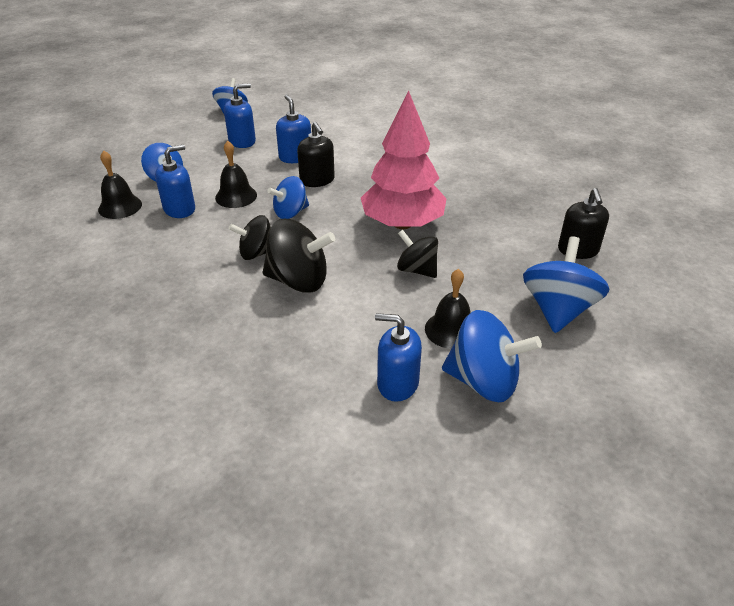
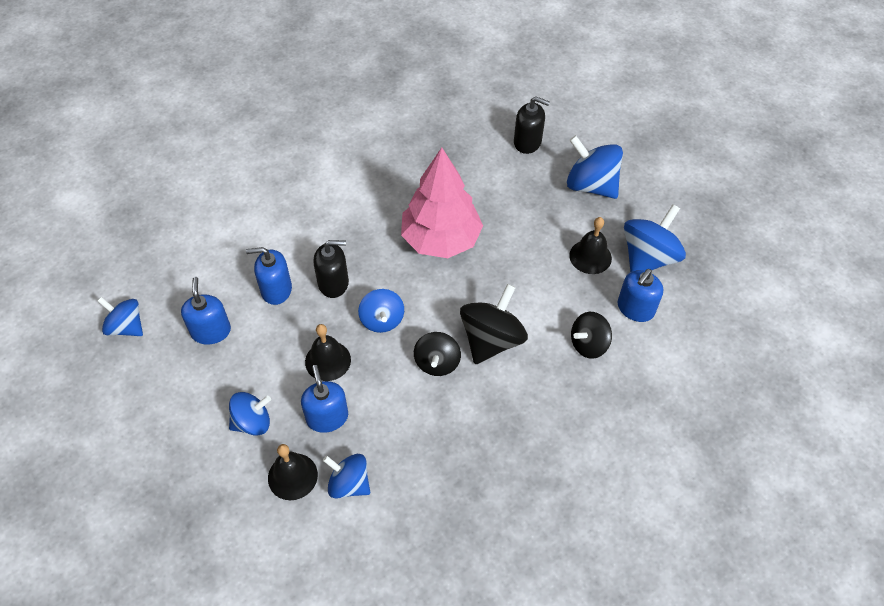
camera: 70 degrees left, 15 degrees up
black spinning top [397,230,438,278] -> black spinning top moved to [571,312,612,359]
none -> blue spinning top [323,454,370,499]

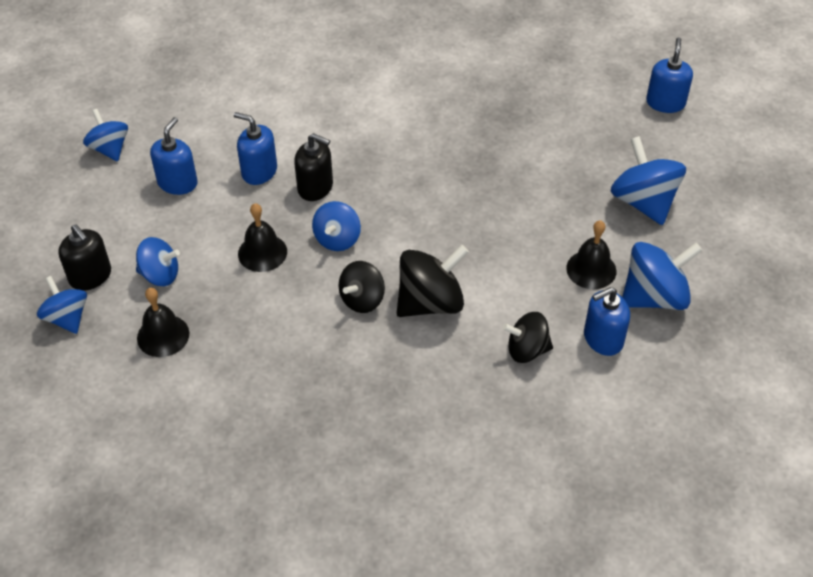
camera: 30 degrees right, 5 degrees down
blue soap dispenser [301,365,348,433] -> blue soap dispenser moved to [646,37,693,113]
blue spinning top [323,454,370,499] -> blue spinning top moved to [37,276,87,334]
pink tree [401,148,483,258] -> none
black soap dispenser [514,97,550,154] -> black soap dispenser moved to [58,225,111,291]

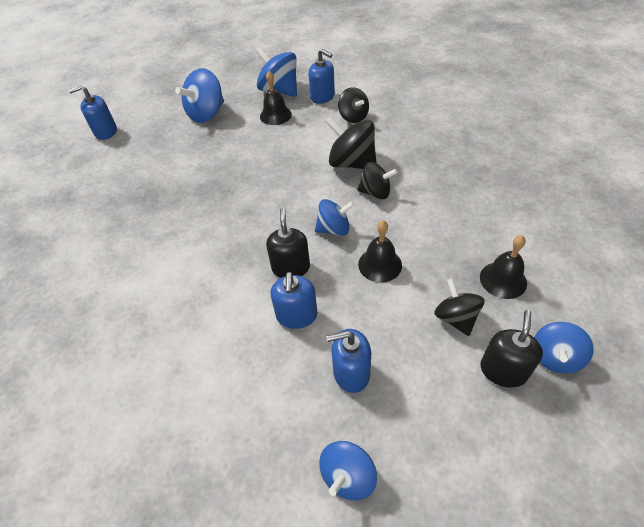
camera: 115 degrees left, 0 degrees up
blue spinning top [136,237,180,286] -> black spinning top [434,278,484,336]

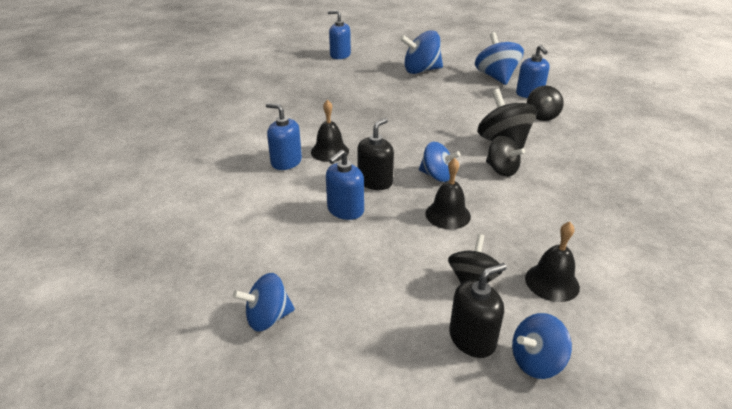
camera: 35 degrees right, 15 degrees down
black bell [260,71,292,125] -> black bell moved to [311,100,349,162]
blue soap dispenser [326,329,371,393] -> blue soap dispenser moved to [266,103,302,170]

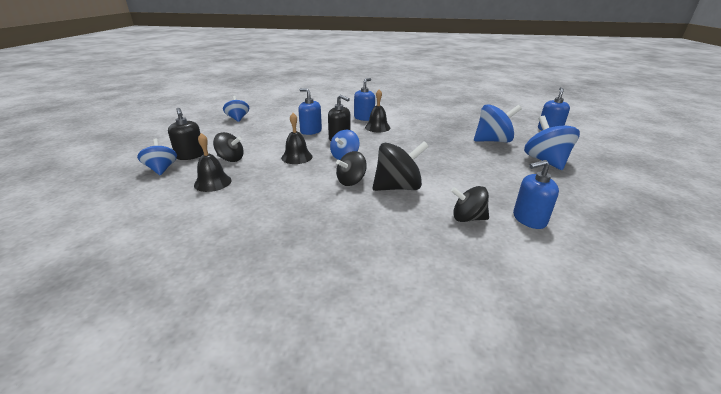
camera: 90 degrees right, 5 degrees down
blue spinning top [475,32,524,85] -> blue spinning top moved to [474,104,522,143]

